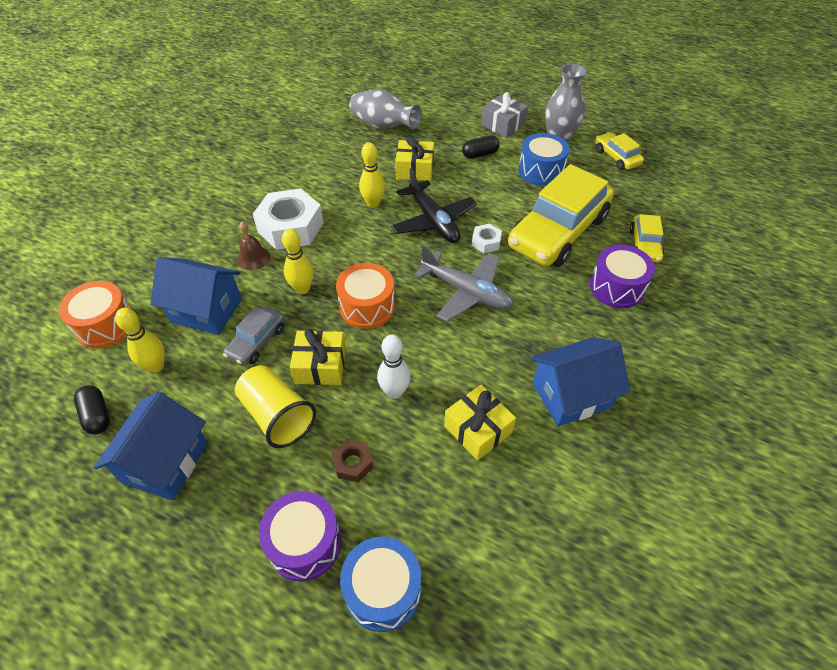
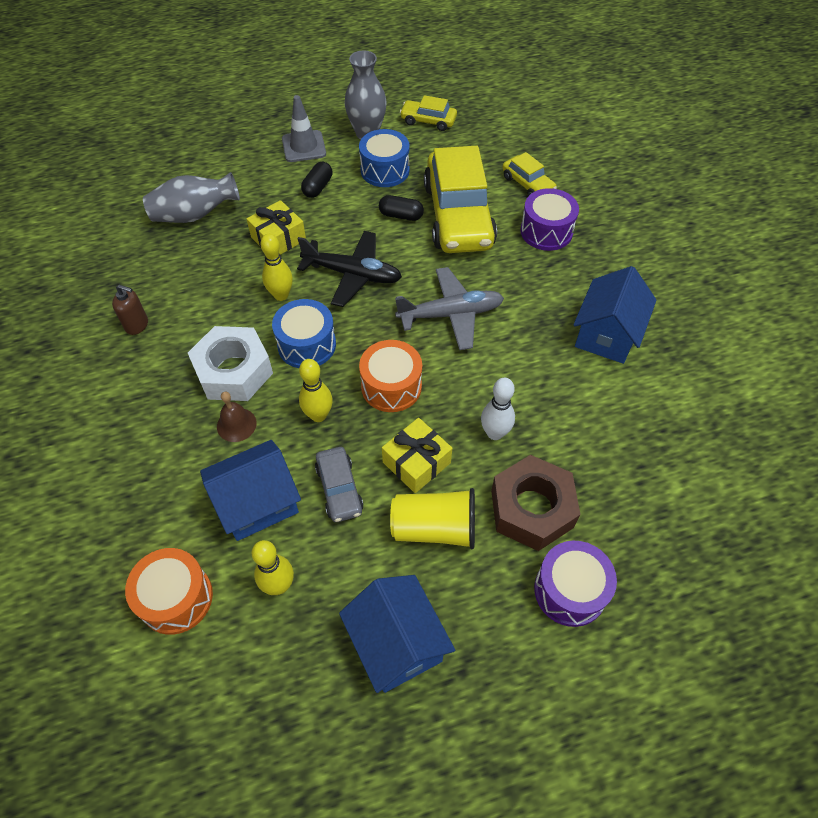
camera: 45 degrees left, 5 degrees up
black capsule [74,385,110,435] -> black capsule moved to [379,195,424,221]
brown nut [332,439,373,482] -> brown nut [491,455,581,551], size x2.13
blue drum [340,537,421,632] -> blue drum moved to [272,299,336,368]
yellow gift [444,384,516,461] -> none
white nut [472,224,502,253] -> none
grey gift [481,92,528,138] -> grey traffic cone [282,95,326,162]
none -> brown soap dispenser [112,285,148,335]

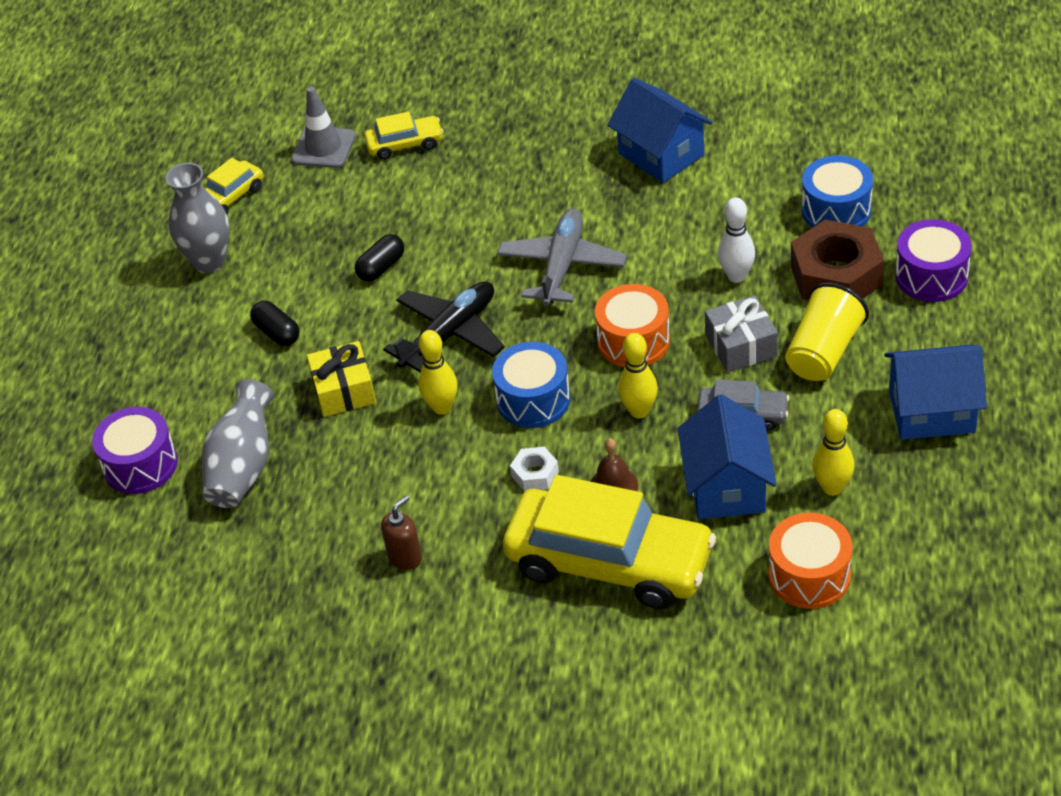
camera: 60 degrees left, 10 degrees down
white nut [188,326,273,401] -> white nut [510,447,559,491], size x0.47
grey traffic cone [282,95,326,162] -> grey traffic cone moved to [291,87,356,168]
blue drum [359,129,410,187] -> blue drum moved to [802,155,873,228]
yellow gift [382,418,452,493] -> grey gift [705,295,778,372]
yellow car [424,146,497,253] -> yellow car moved to [503,475,716,609]
purple drum [520,188,579,251] -> purple drum moved to [92,407,178,494]

